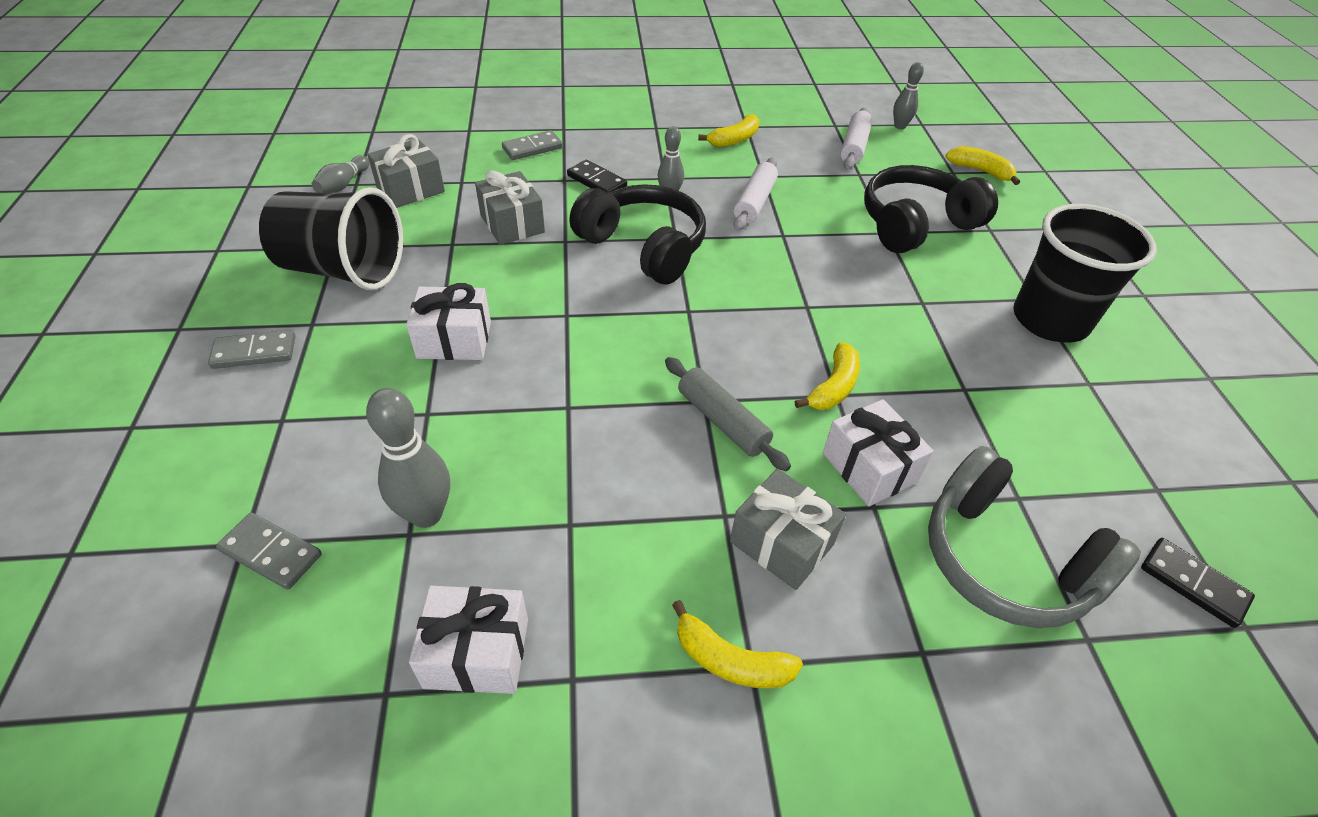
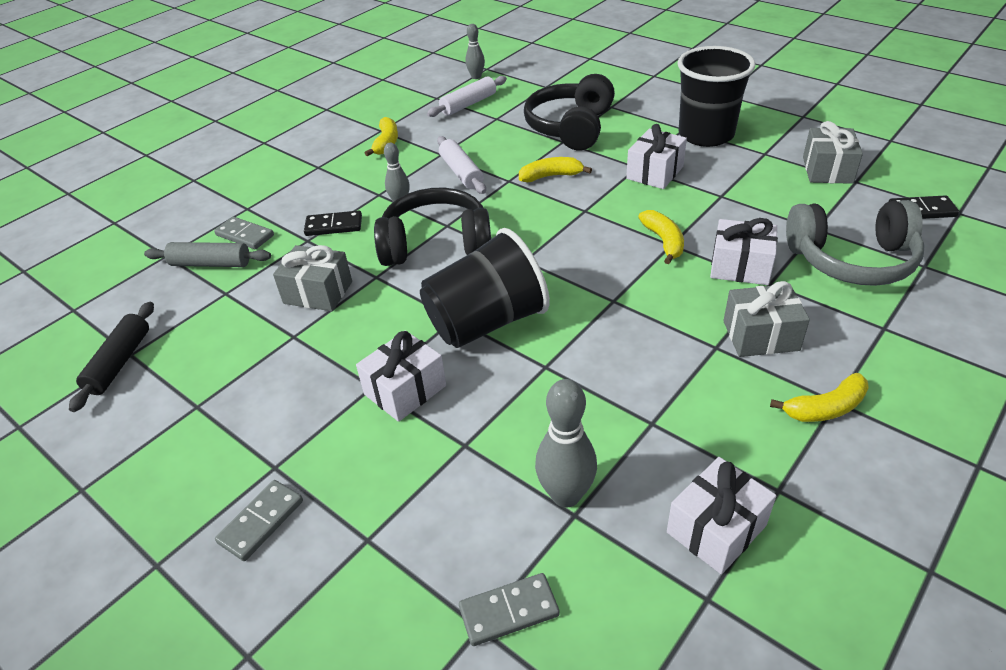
camera: 40 degrees left, 5 degrees down
black cup [259,187,403,290] -> black cup moved to [420,228,550,348]
grey bowling pin [312,155,370,193] -> black rolling pin [69,302,154,412]
grey gift [367,134,445,208] -> grey gift moved to [803,121,863,184]
grey domino [502,130,563,160] -> grey domino turned 75 degrees counterclockwise [214,217,274,249]
grey rolling pin [665,357,791,471] -> grey rolling pin moved to [144,242,271,267]
white rolling pin [840,107,873,169] -> white rolling pin turned 75 degrees clockwise [427,76,507,117]
yellow banana [945,146,1020,185] -> yellow banana moved to [519,157,592,182]
none -> white gift [626,124,687,189]

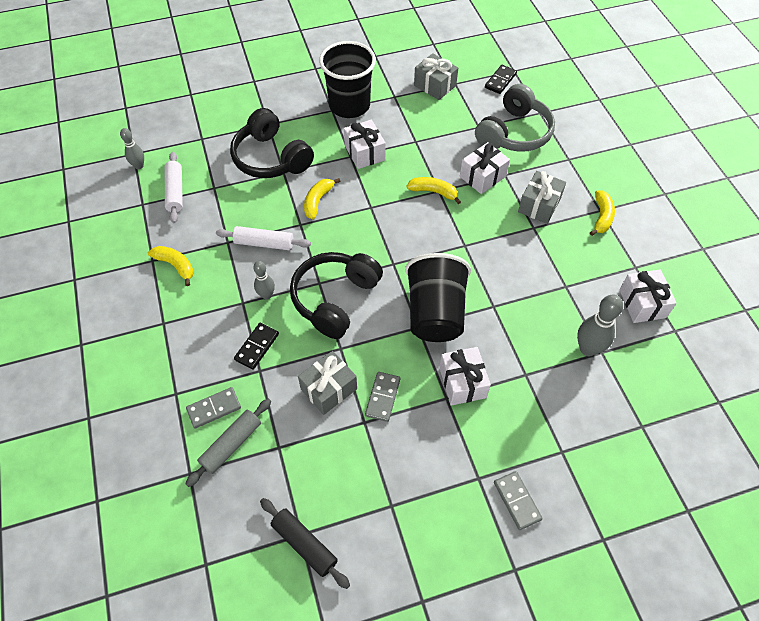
camera: 60 degrees left, 15 degrees up
grey domino [459,573,560,646] -> grey domino moved to [365,372,400,422]

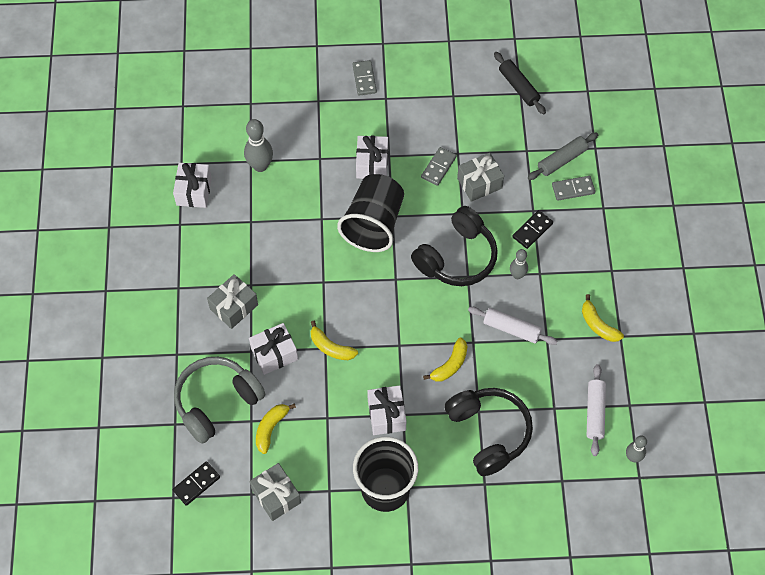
camera: 165 degrees left, 5 degrees up
yellow banana [590,190,615,236] -> yellow banana moved to [256,403,296,454]

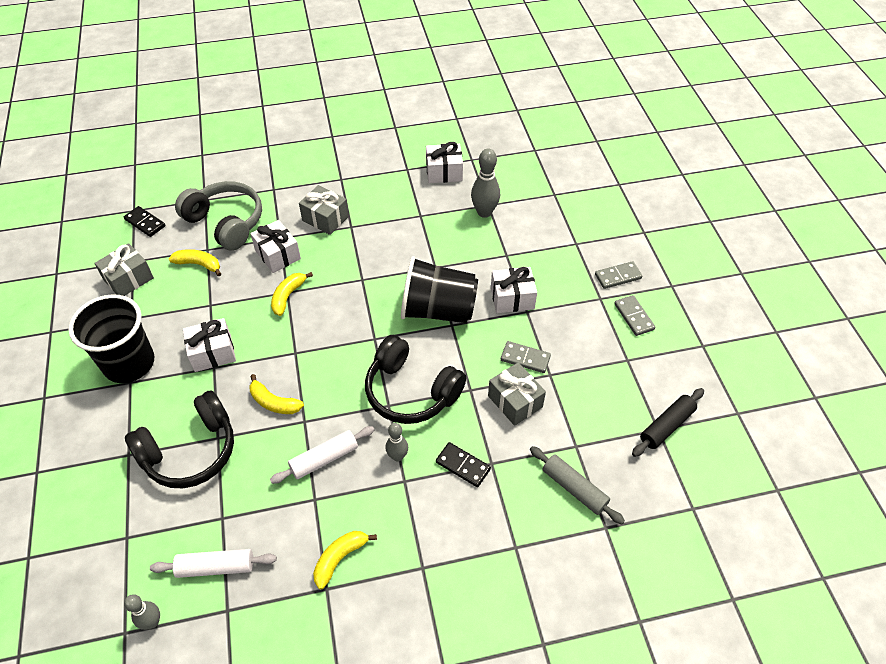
camera: 80 degrees right, 10 degrees down
white rolling pin [468,307,558,345] -> white rolling pin turned 45 degrees clockwise [270,426,374,484]
grey domino [552,176,595,201] -> grey domino moved to [614,295,656,336]

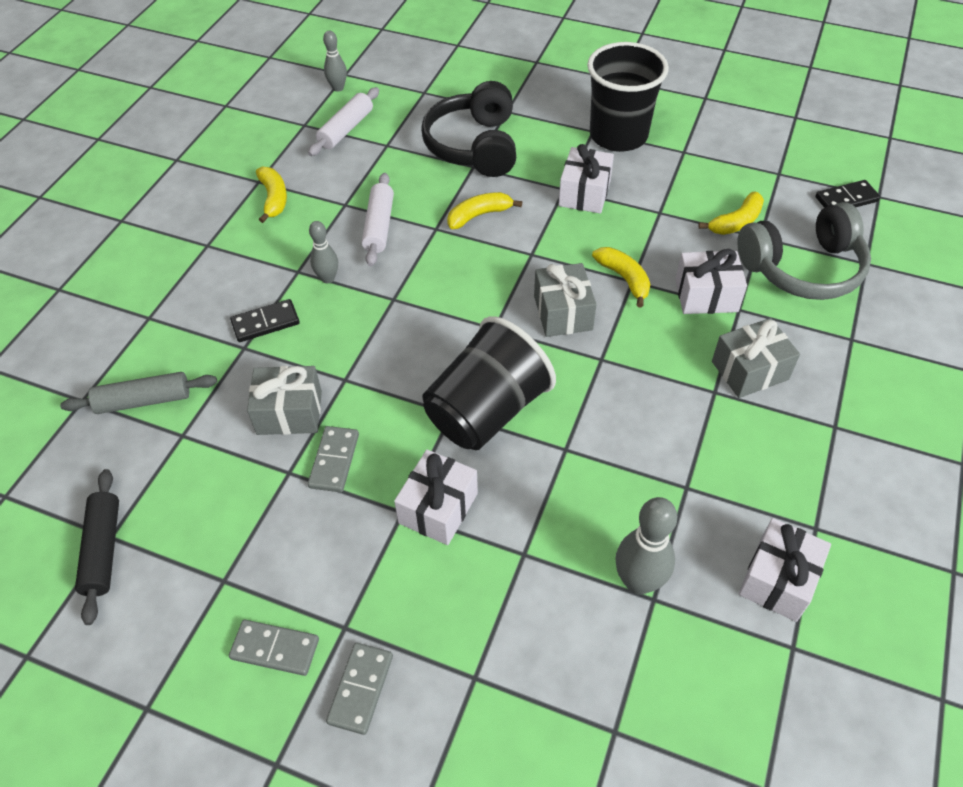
camera: 125 degrees right, 0 degrees up
grey gift [94,243,154,296] -> grey gift moved to [534,263,597,337]
black headphones [365,335,466,424] -> none
grey domino [501,341,551,373] -> grey domino turned 45 degrees counterclockwise [308,426,359,492]

